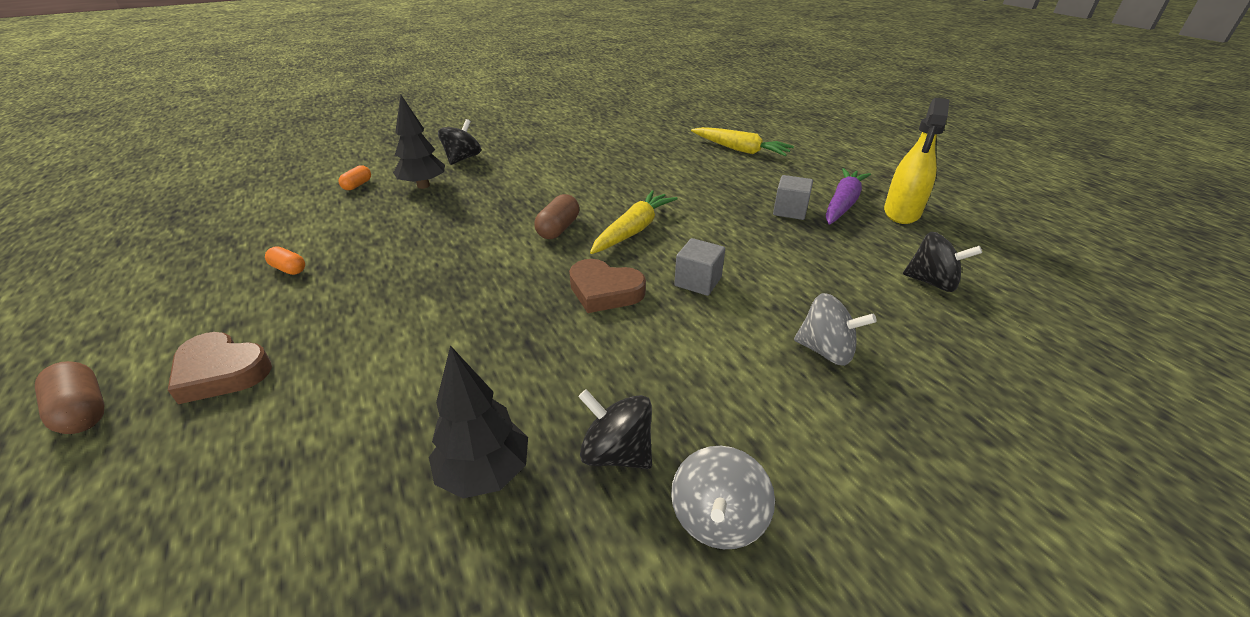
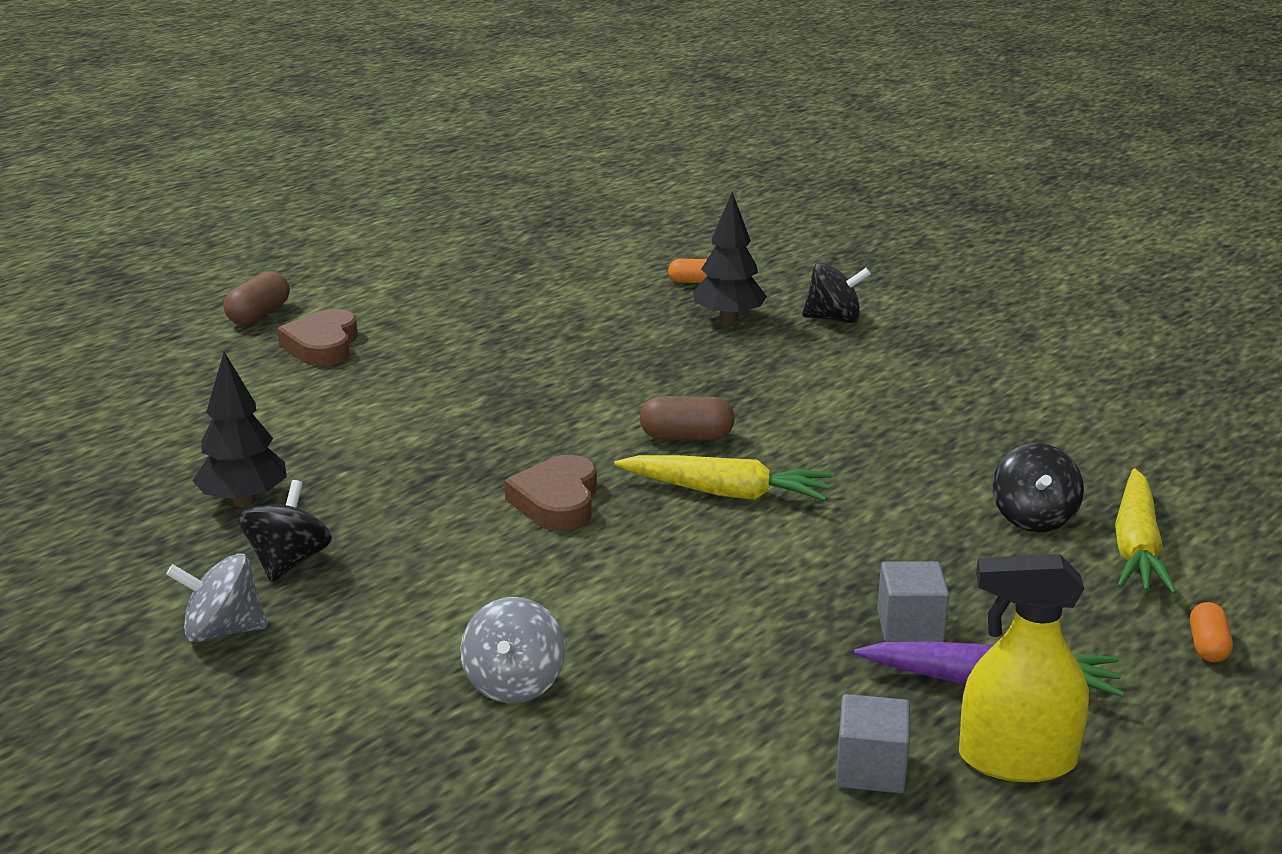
camera: 70 degrees right, 10 degrees down
orange capsule [265,247,305,275] -> orange capsule moved to [1190,602,1233,662]
grey cube [674,238,725,296] -> grey cube moved to [836,694,910,793]
black spinning top [903,232,982,292] -> black spinning top moved to [992,443,1084,532]

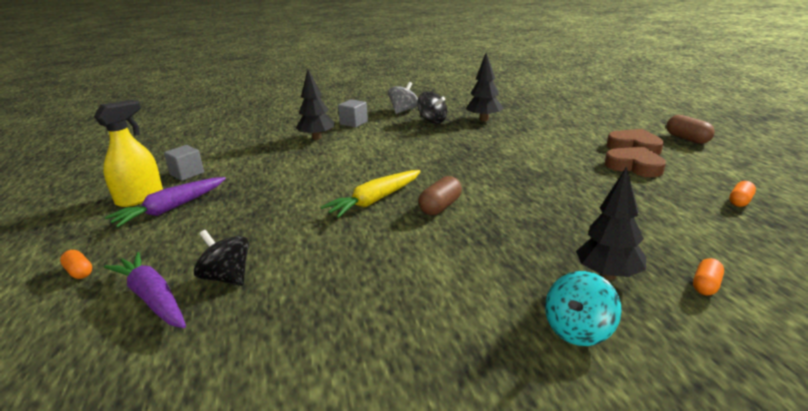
camera: 125 degrees right, 0 degrees up
grey spinning top [461,597,565,703] -> black tree [296,69,334,140]
brown heart [504,455,597,531] -> brown heart moved to [605,147,666,177]
black spinning top [802,262,871,323] -> turquoise spinning top [545,271,621,346]
grey cube [877,561,949,642] -> grey cube moved to [338,99,368,127]
yellow carrot [1115,469,1177,594] -> purple carrot [104,252,186,328]
none -> orange capsule [729,181,756,207]

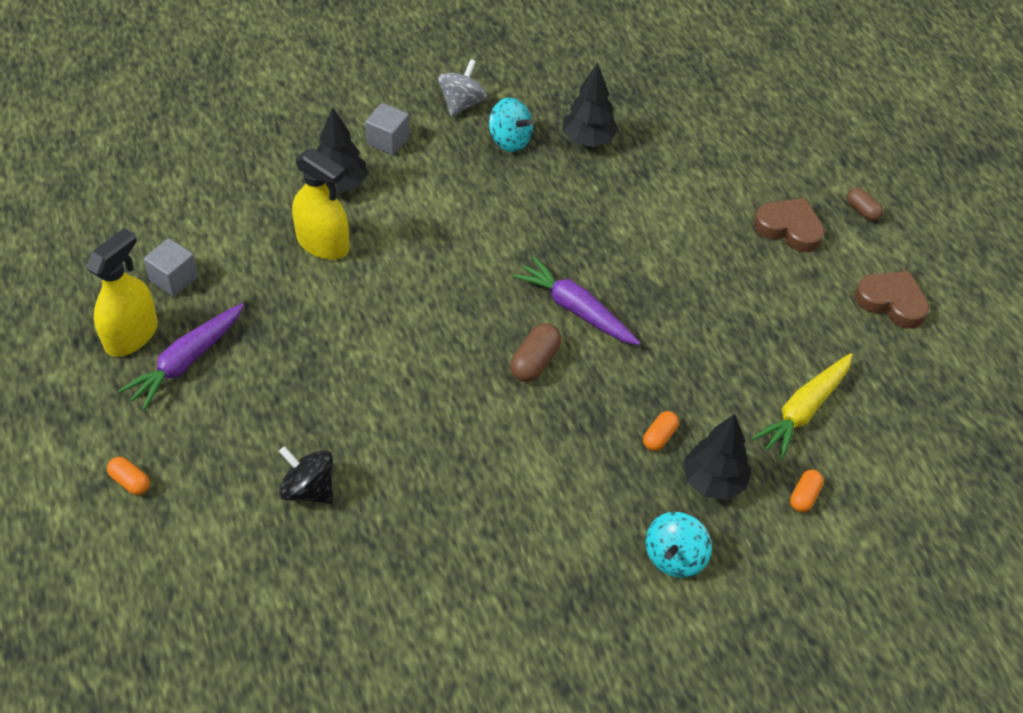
camera: 10 degrees left, 25 degrees up
purple carrot [104,252,186,328] -> purple carrot moved to [513,257,640,345]
yellow carrot [321,170,421,218] -> yellow carrot moved to [751,353,853,460]
black spinning top [417,91,447,124] -> turquoise spinning top [489,98,533,152]
brown heart [605,147,666,177] -> brown heart moved to [855,271,930,329]
brown capsule [667,115,715,144] -> brown capsule [847,188,883,221], size x0.66
orange capsule [729,181,756,207] -> orange capsule moved to [643,411,679,451]
none -> yellow spray bottle [292,148,349,260]

